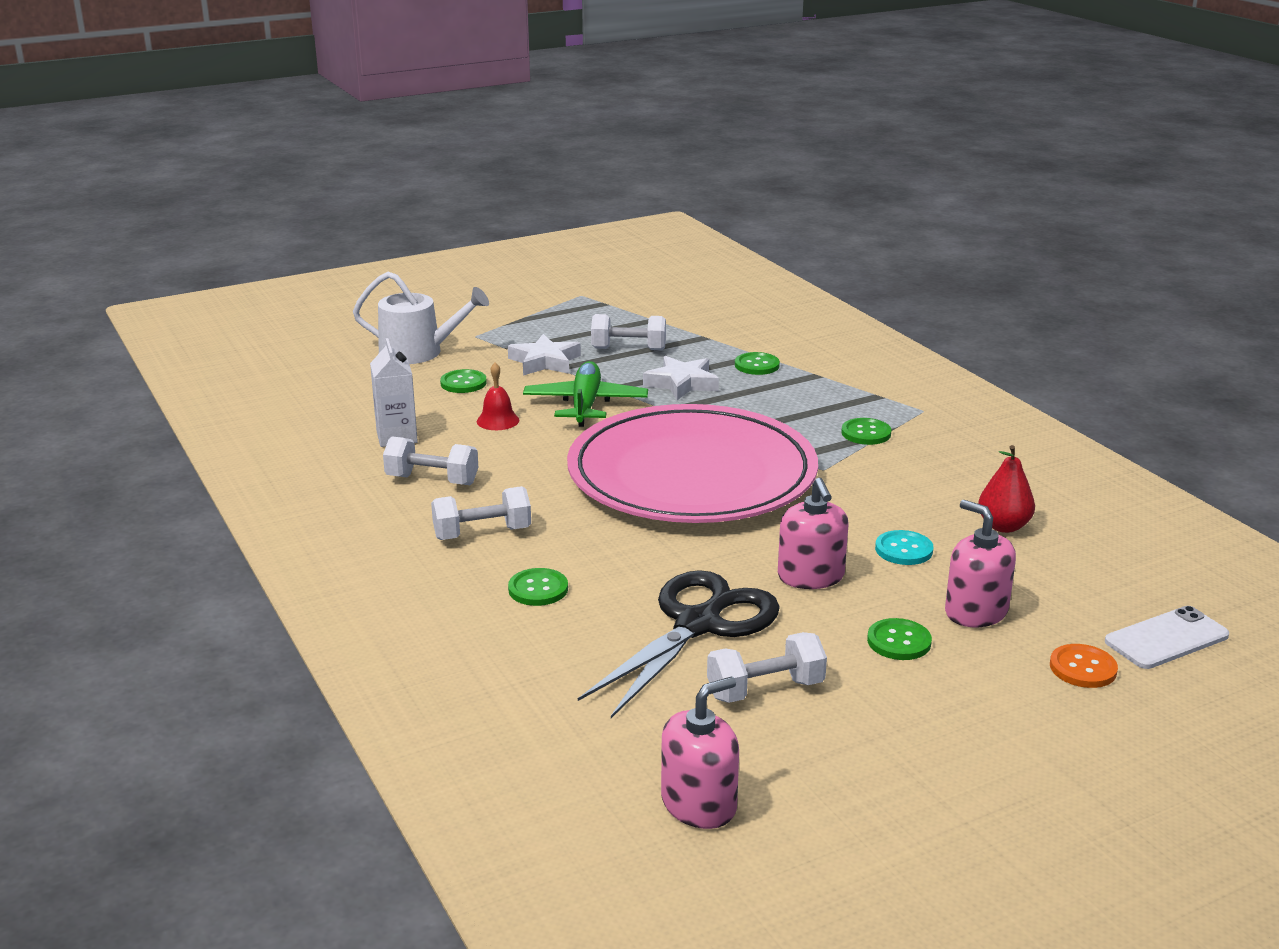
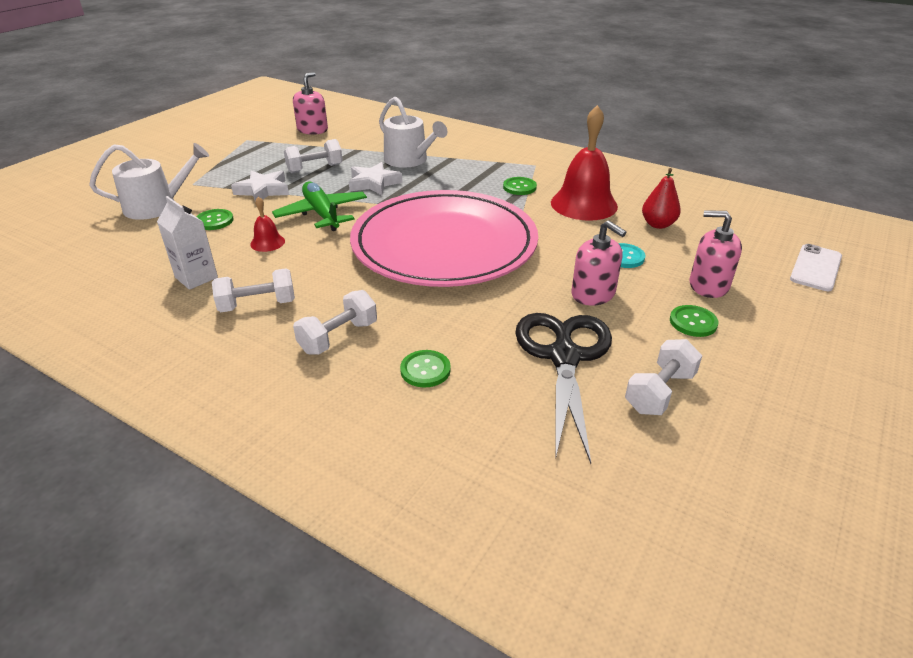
camera: 30 degrees left, 10 degrees up
pink soap dispenser [661,677,739,829] -> pink soap dispenser moved to [293,72,328,135]
green button [735,352,780,375] -> white watering can [379,97,448,168]
orange button [1050,644,1118,688] -> none
none -> red bell [551,105,618,221]

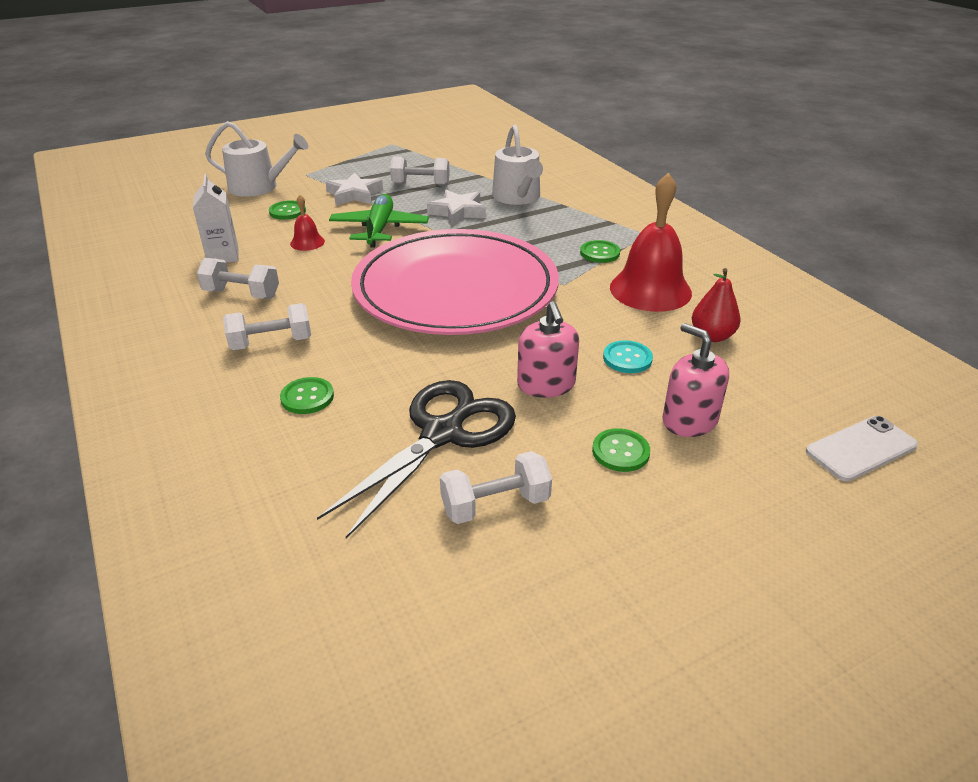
camera: 30 degrees right, 0 degrees up
pink soap dispenser [293,72,328,135] -> none

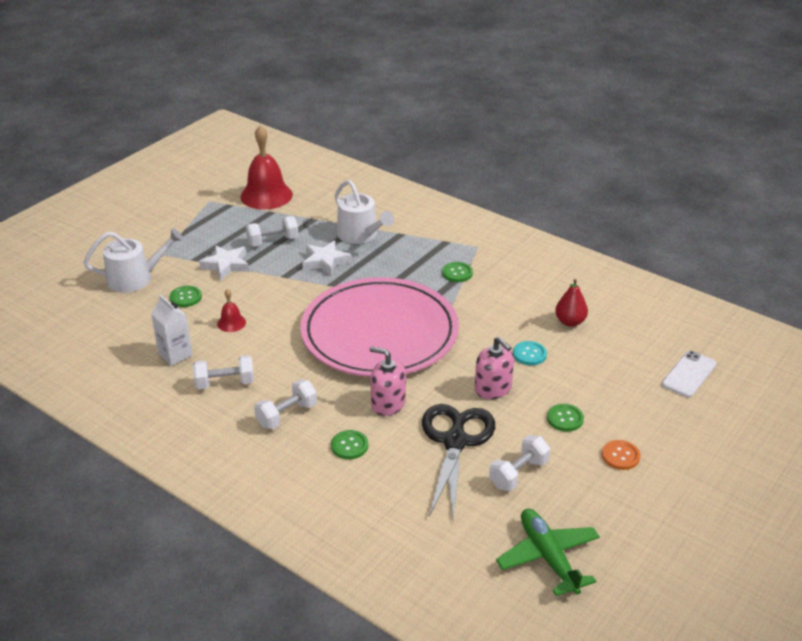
camera: 25 degrees left, 0 degrees up
green plane [329,194,429,248] -> green plane moved to [496,509,600,596]
red bell [610,173,692,312] -> red bell moved to [240,125,293,210]
pink soap dispenser [663,323,729,437] -> pink soap dispenser moved to [370,346,406,416]
none -> orange button [602,440,640,470]

